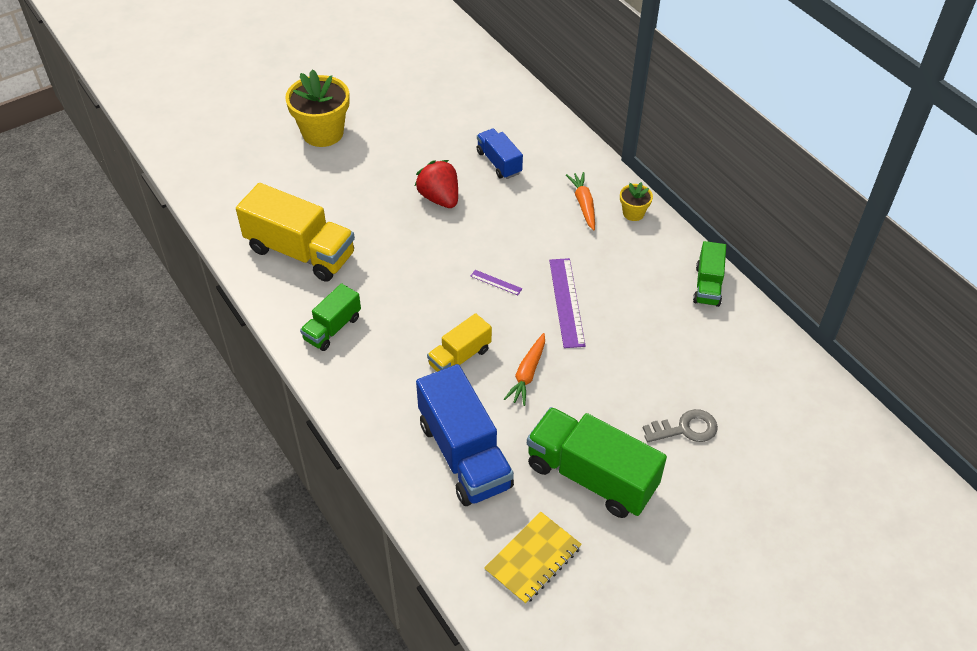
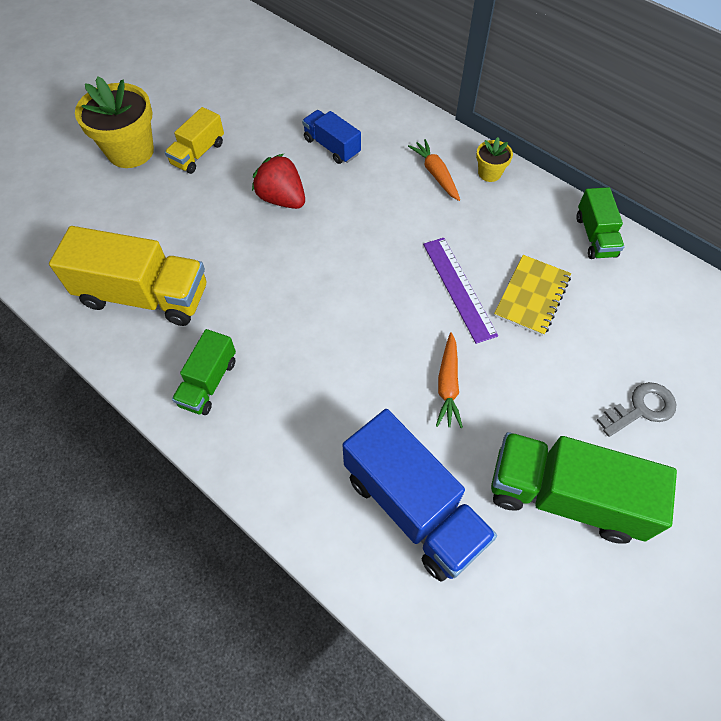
camera: 15 degrees left, 10 degrees up
yellow truck [427,313,492,372] -> yellow truck moved to [165,107,224,174]
purple ruler [470,270,522,295] -> none
yellow notebook [484,511,582,605] -> yellow notebook moved to [494,255,571,336]

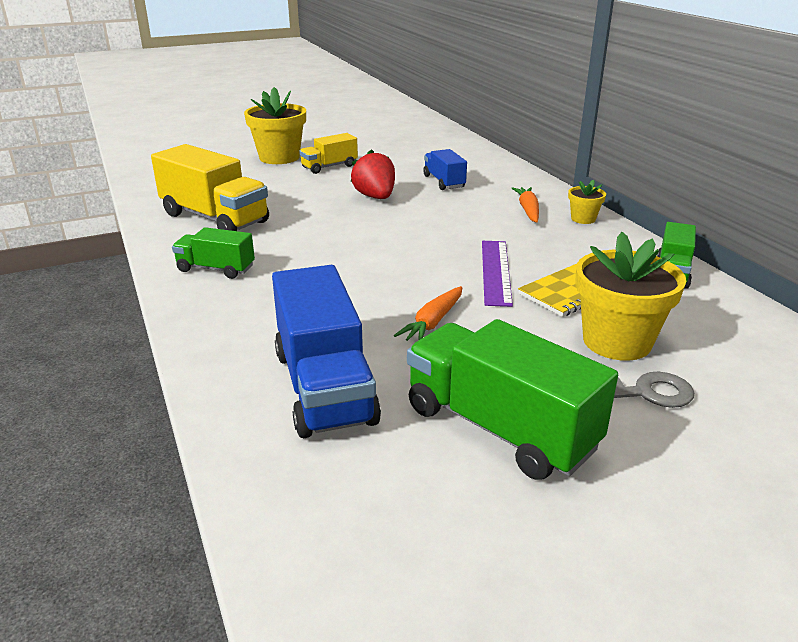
camera: 25 degrees right, 30 degrees down
green truck [172,329,236,415] -> green truck turned 60 degrees clockwise [172,227,255,279]
none -> yellow flower pot [575,232,686,361]

